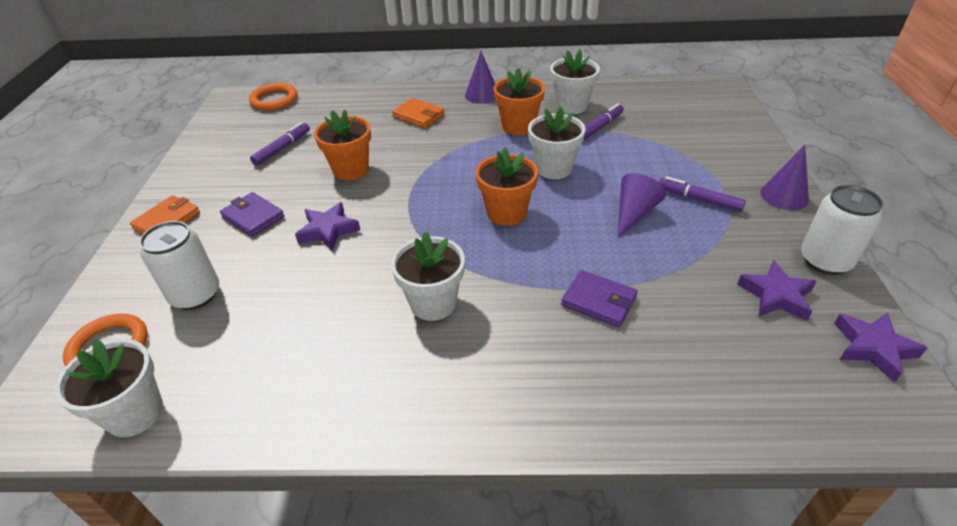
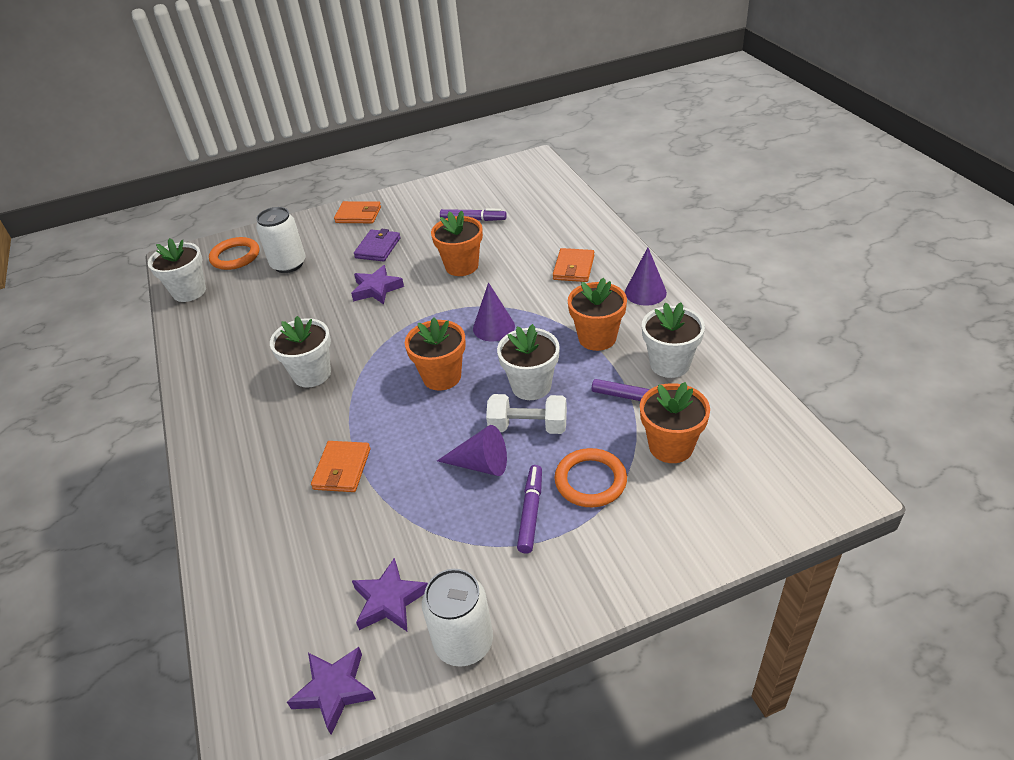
camera: 70 degrees right, 0 degrees up
orange ring [249,83,298,110] -> orange ring moved to [554,448,627,508]
purple wallet [561,270,638,327] -> orange wallet [311,441,370,492]
purple cone [760,145,809,210] -> purple cone moved to [473,282,515,341]
none -> white dumbbell [486,394,567,434]
none -> orange flower pot [640,382,710,463]

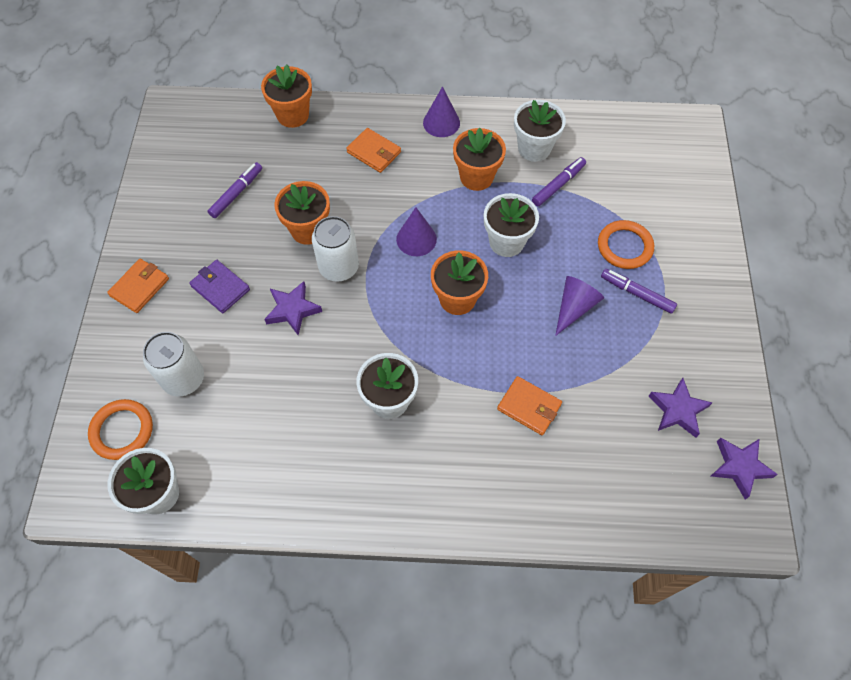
camera: 70 degrees left, 20 degrees up
white can [422,569,493,667] -> white can moved to [312,216,359,282]
white dumbbell [486,394,567,434] -> none
orange flower pot [640,382,710,463] -> orange flower pot moved to [261,65,312,128]

